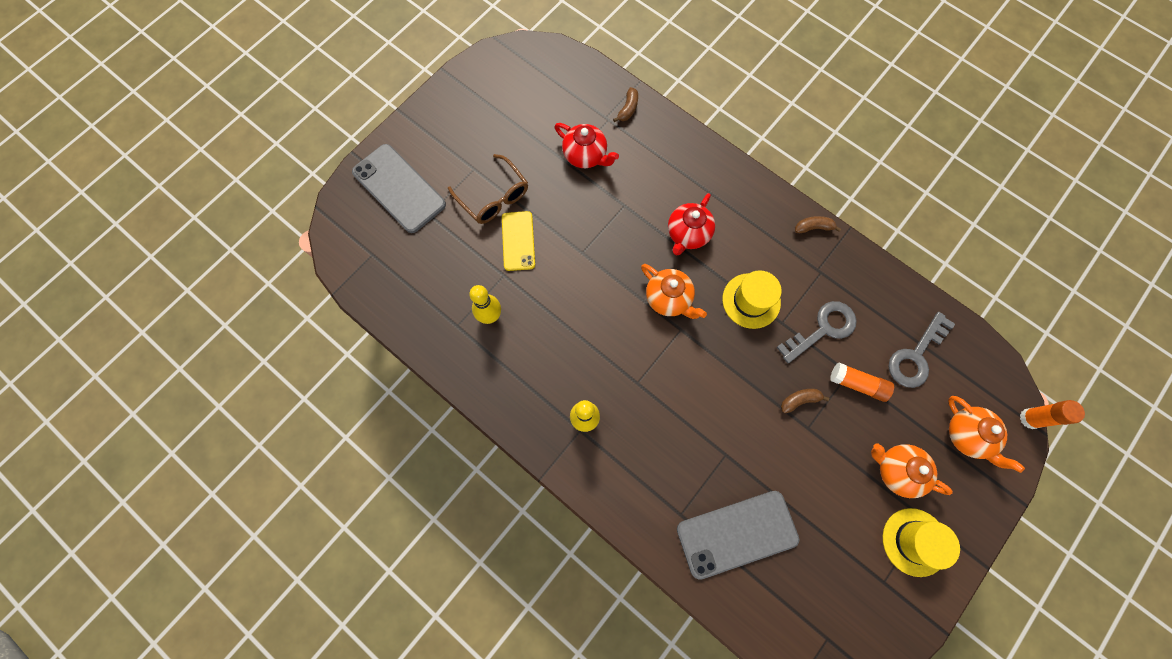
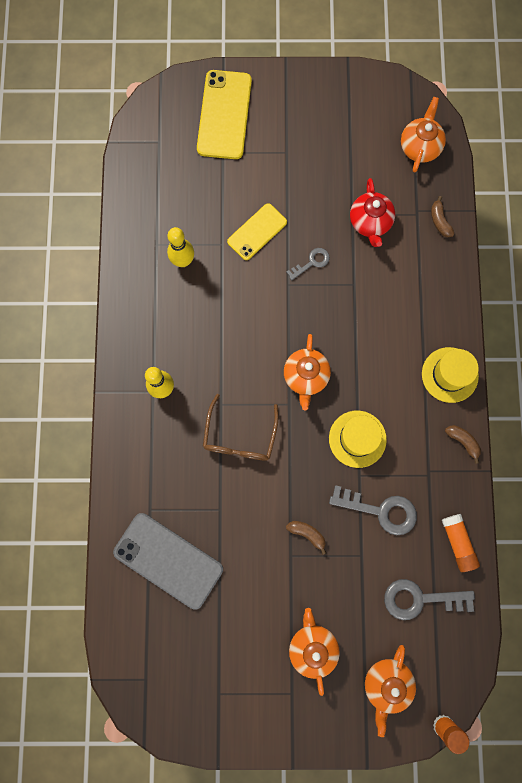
camera: 50 degrees right, 5 degrees up
grey phone [352,144,446,233] -> yellow phone [197,70,252,159]
brown glasses [448,154,528,224] -> brown glasses moved to [203,394,279,461]
brown banana [613,87,638,122] -> brown banana turned 90 degrees clockwise [431,196,454,237]
red teapot [668,193,715,255] -> none
orange glue stick [830,362,894,402] -> orange glue stick moved to [442,514,480,572]
yellow hat [883,508,960,577] -> yellow hat moved to [422,347,479,403]
none -> grey key [287,248,330,280]
none -> orange teapot [401,97,446,173]

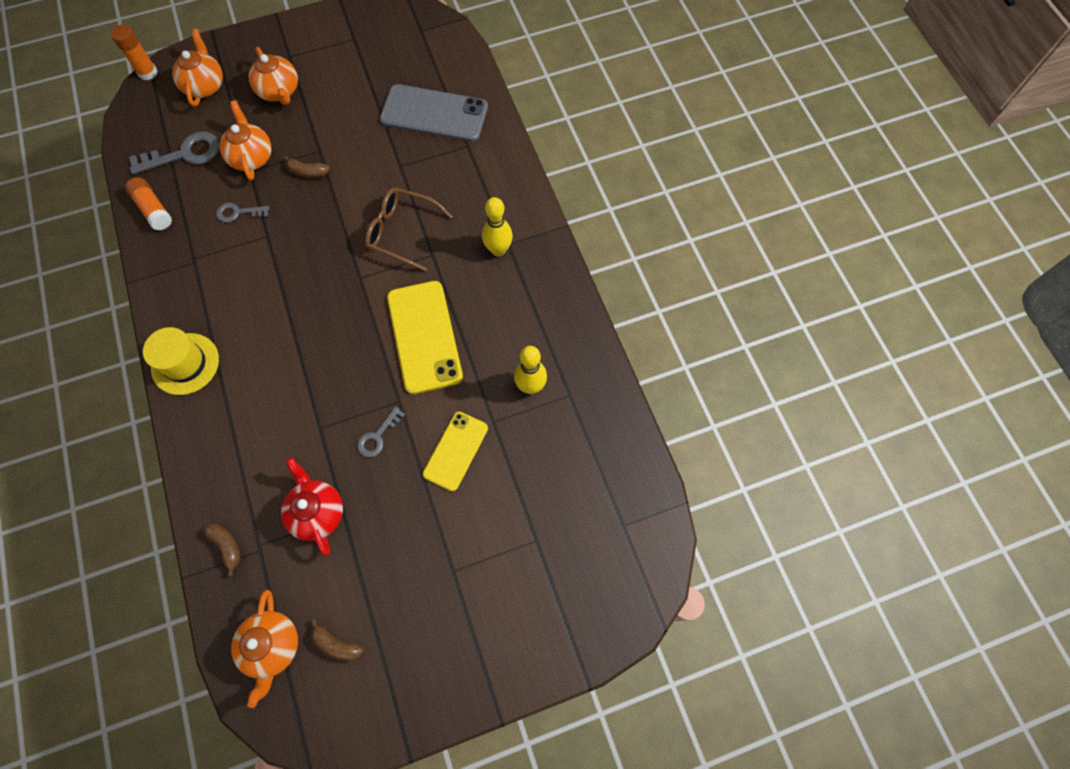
camera: 160 degrees right, 10 degrees down
yellow phone [197,70,252,159] -> yellow phone moved to [387,281,463,394]
brown glasses [203,394,279,461] -> brown glasses turned 60 degrees counterclockwise [365,188,453,272]
orange teapot [284,334,331,410] -> orange teapot moved to [220,100,271,181]
yellow hat [329,411,387,468] -> none
grey key [329,485,417,535] -> grey key [216,203,269,223], size x0.57
brown banana [445,425,481,464] -> brown banana moved to [310,619,363,660]

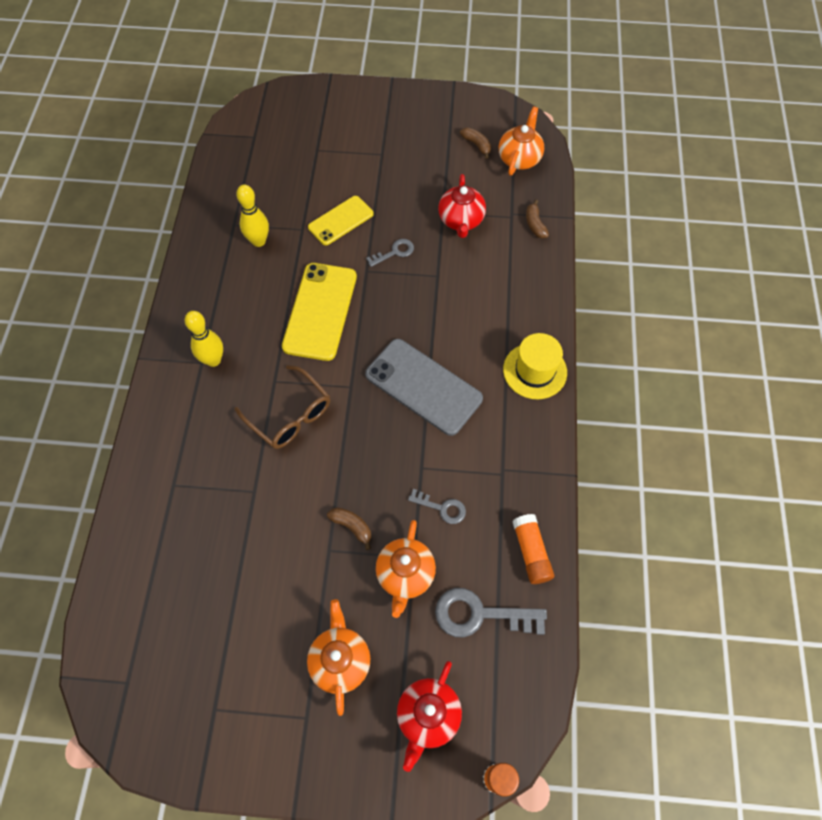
camera: 155 degrees left, 5 degrees down
orange teapot [172,29,223,107] -> red teapot [397,661,462,772]
grey phone [380,84,488,142] -> grey phone moved to [365,339,483,436]

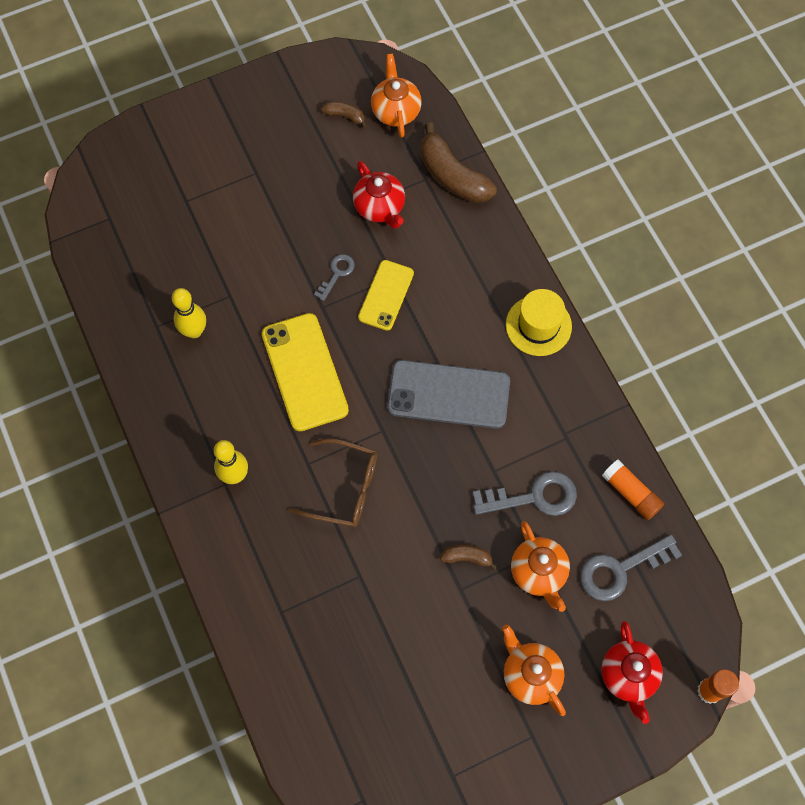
camera: 30 degrees left, 5 degrees up
yellow phone [308,196,374,245] -> yellow phone moved to [358,260,414,331]
grey key [408,489,466,524] -> grey key [473,471,577,516], size x1.76
brown banana [526,200,549,238] -> brown banana [420,122,497,203], size x2.06

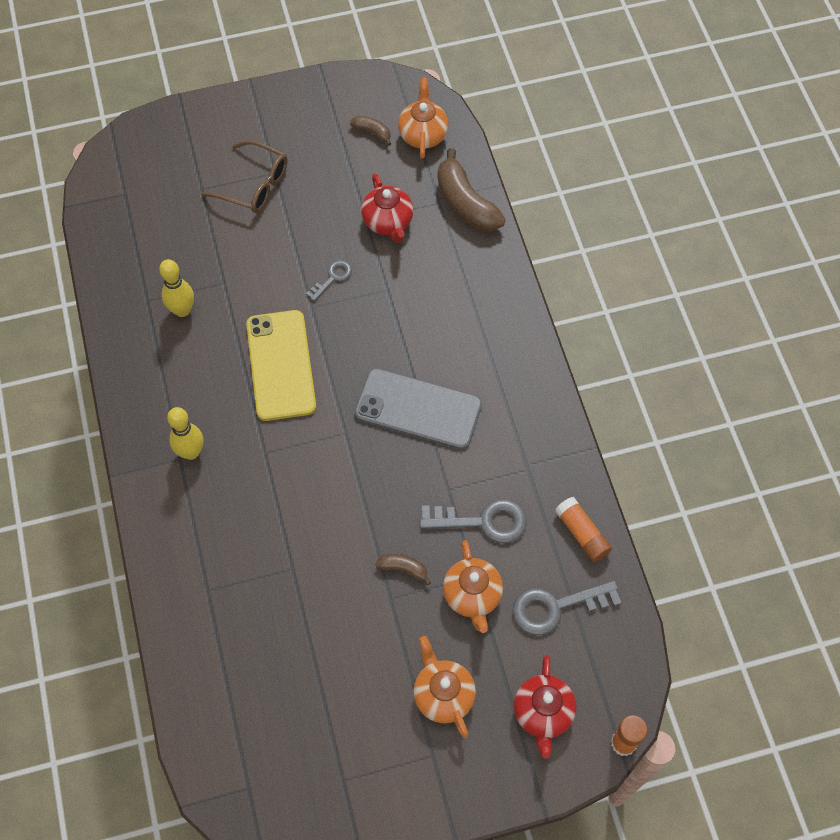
camera: 10 degrees right, 5 degrees down
brown glasses [289,439,377,527] -> brown glasses moved to [201,140,287,213]
yellow phone [358,260,414,331] -> none
yellow hat [506,289,572,356] -> none

